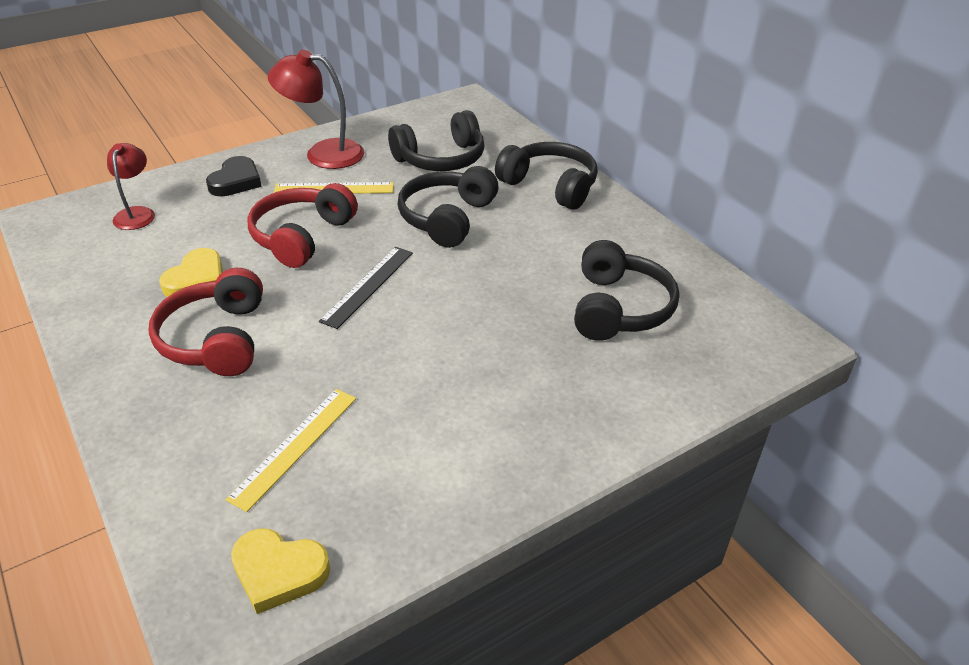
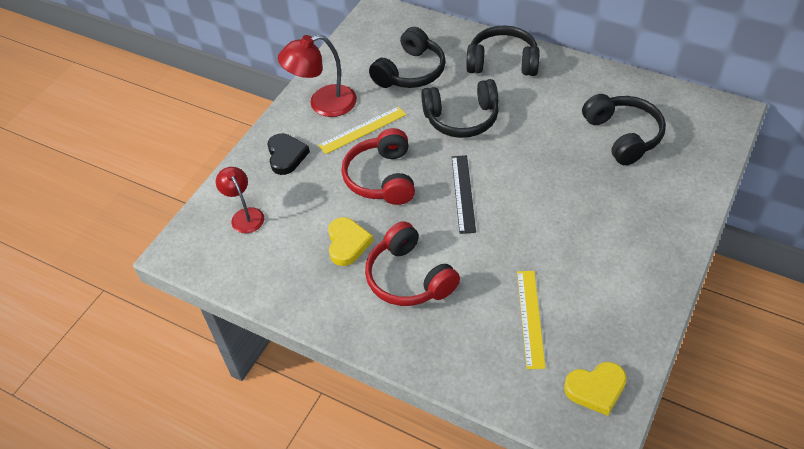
camera: 25 degrees left, 10 degrees up
black headphones [397,166,499,248] -> black headphones turned 90 degrees counterclockwise [421,79,499,138]

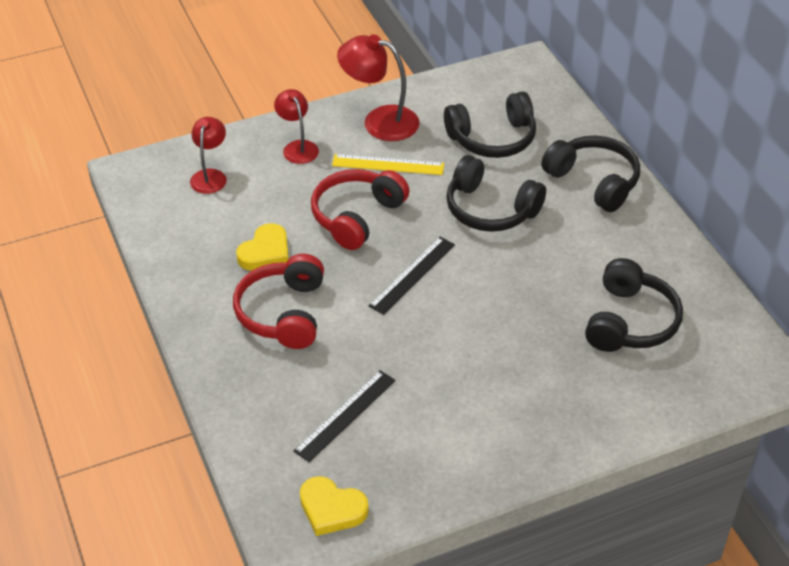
camera: 35 degrees right, 5 degrees down
black heart [267,133,310,175] -> red lamp [274,89,319,164]
yellow ruler [517,271,546,369] -> black ruler [293,370,396,462]

